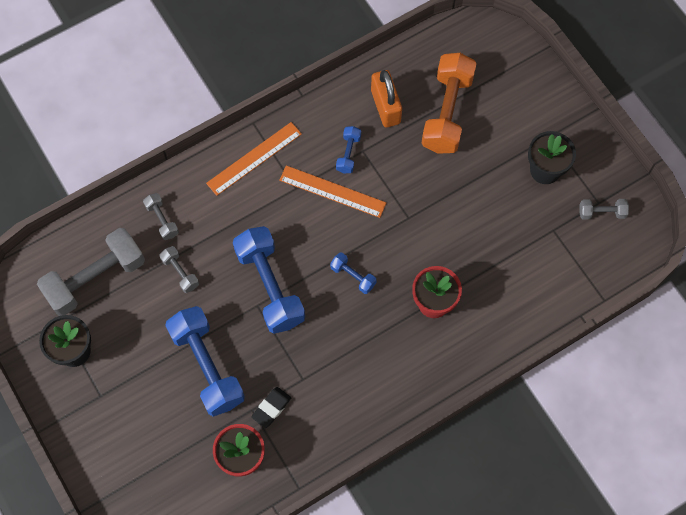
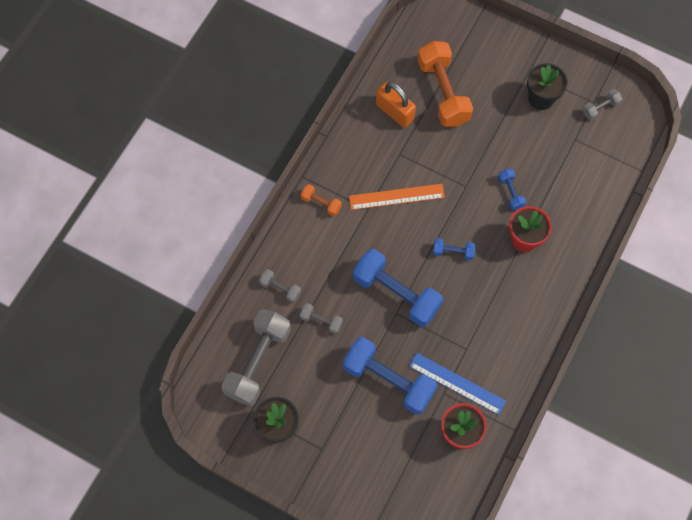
camera: 30 degrees left, 0 degrees up
orange ruler [206,122,302,196] -> orange dumbbell [301,184,342,216]
black eraser [251,387,291,428] -> blue ruler [409,353,506,415]
blue dumbbell [336,126,361,173] -> blue dumbbell moved to [498,169,526,210]

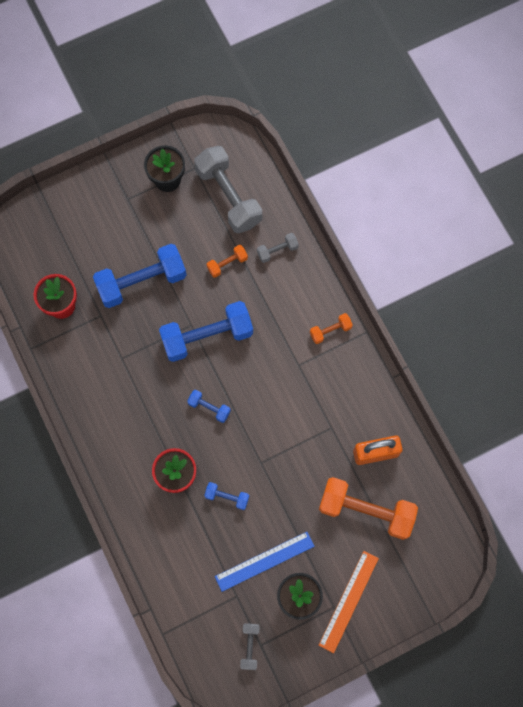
camera: 125 degrees right, 5 degrees up
grey dumbbell [300,303,343,334] -> orange dumbbell [206,245,248,278]
orange ruler [349,184,445,210] -> orange ruler moved to [319,551,379,653]
blue ruler [409,353,506,415] -> blue ruler moved to [215,532,314,592]
blue dumbbell [433,238,475,260] -> blue dumbbell turned 75 degrees clockwise [187,390,231,423]

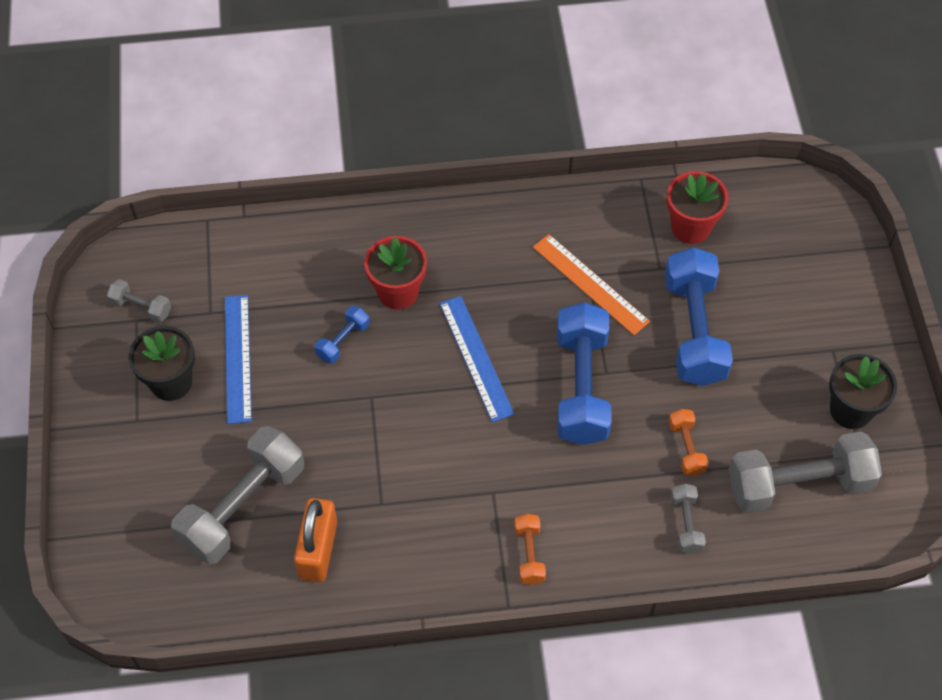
camera: 110 degrees right, 15 degrees down
blue dumbbell [187,390,231,423] -> blue ruler [440,296,515,422]
orange dumbbell [319,477,418,540] -> grey dumbbell [171,426,304,565]
orange ruler [319,551,379,653] -> orange ruler moved to [533,234,650,335]

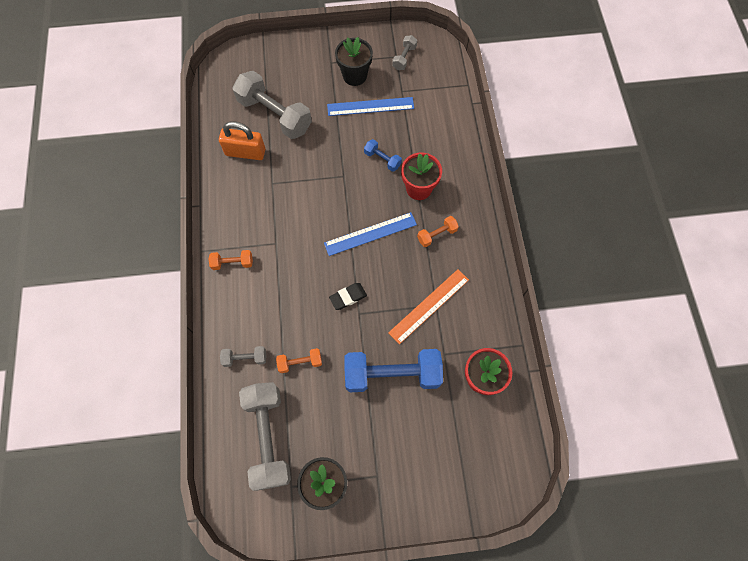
camera: 90 degrees right, 10 degrees up
blue dumbbell [557,302,612,445] -> black eraser [329,283,367,310]
none -> orange dumbbell [417,216,459,247]

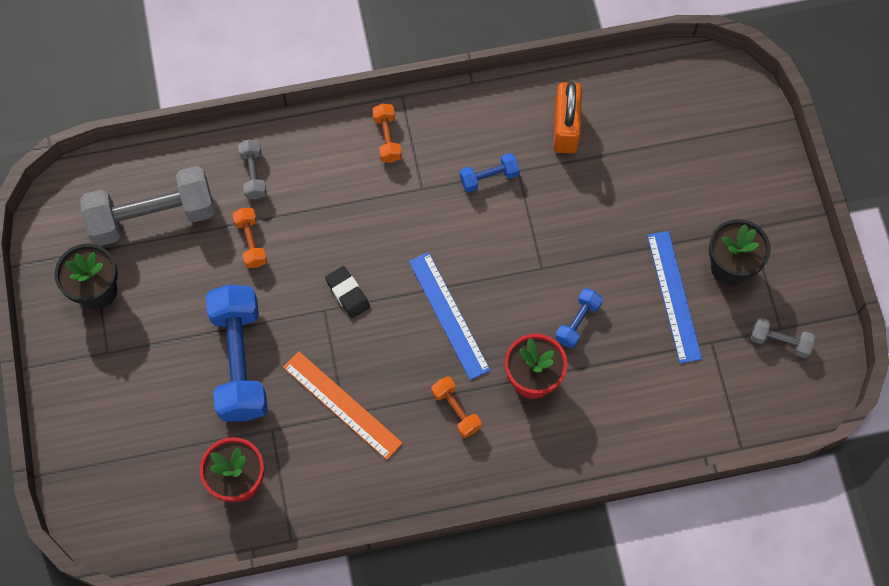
camera: 85 degrees right, 0 degrees up
grey dumbbell [232,71,312,139] -> none
none -> blue dumbbell [460,153,520,192]

